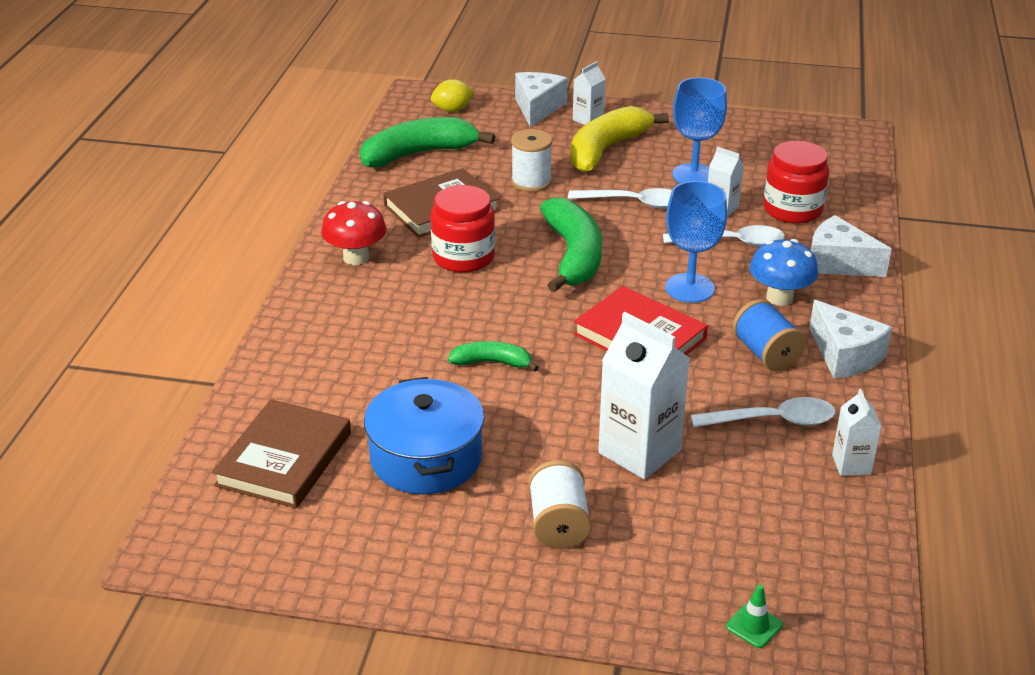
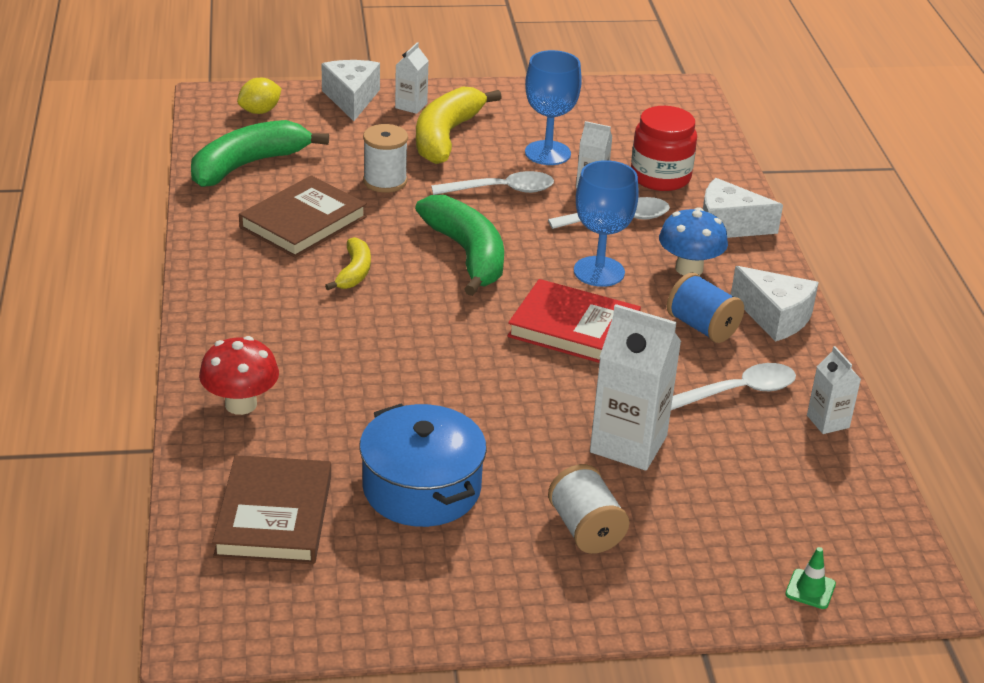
camera: 20 degrees left, 0 degrees up
red mushroom [321,201,387,265] -> red mushroom moved to [199,336,279,415]
red jar [431,185,495,273] -> yellow banana [325,237,371,290]
green banana [448,341,539,372] -> none

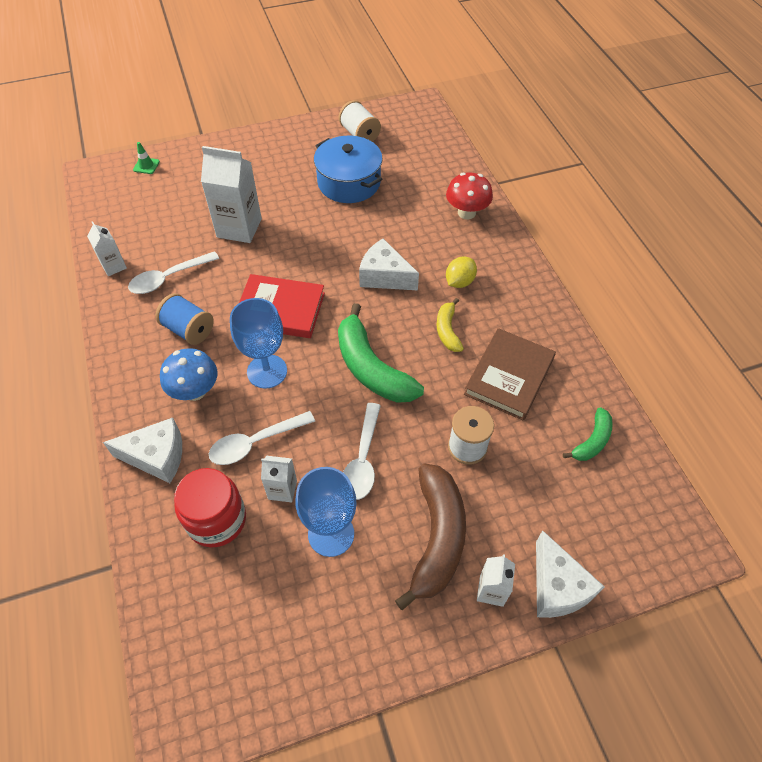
camera: 170 degrees right, 20 degrees up
green banana [191,120,329,187] -> green banana [563,407,613,461], size x0.53
brown book [212,455,331,564] -> none
yellow lemon [237,78,282,114] -> yellow lemon moved to [446,256,477,288]
yellow banana [416,87,502,164] -> brown banana [395,463,466,610]
white spoon [431,171,554,195] -> white spoon turned 60 degrees counterclockwise [343,403,381,500]
white spool [548,464,629,554] -> white spool moved to [339,100,381,142]
white cheese [731,266,819,342] -> white cheese moved to [359,239,419,290]

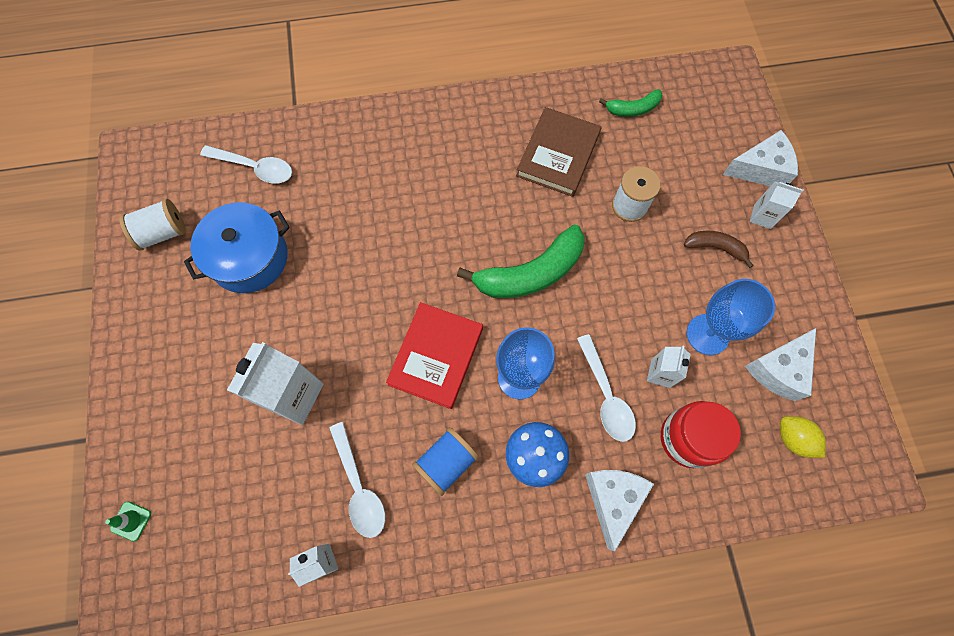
camera: 80 degrees left, 15 degrees up
white spoon [343,403,381,500] -> white spoon moved to [200,145,292,183]
white cheese [359,239,419,290] -> white cheese moved to [745,328,816,401]
brown banana [395,463,466,610] -> brown banana [684,231,754,268], size x0.53
yellow banana [436,298,464,352] -> none
red mushroom [446,172,493,219] -> none
yellow lemon [446,256,477,288] -> yellow lemon moved to [780,416,826,458]
brown book [464,328,556,421] -> brown book turned 75 degrees clockwise [516,107,601,197]
green banana [563,407,613,461] -> green banana turned 120 degrees clockwise [599,89,663,117]

